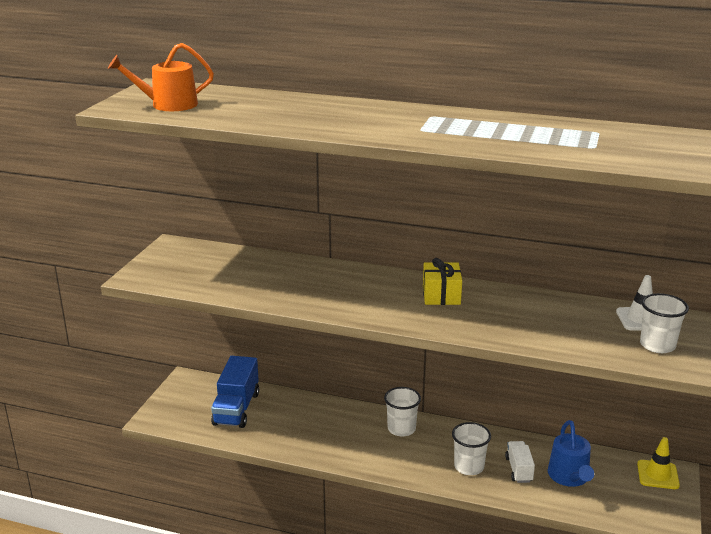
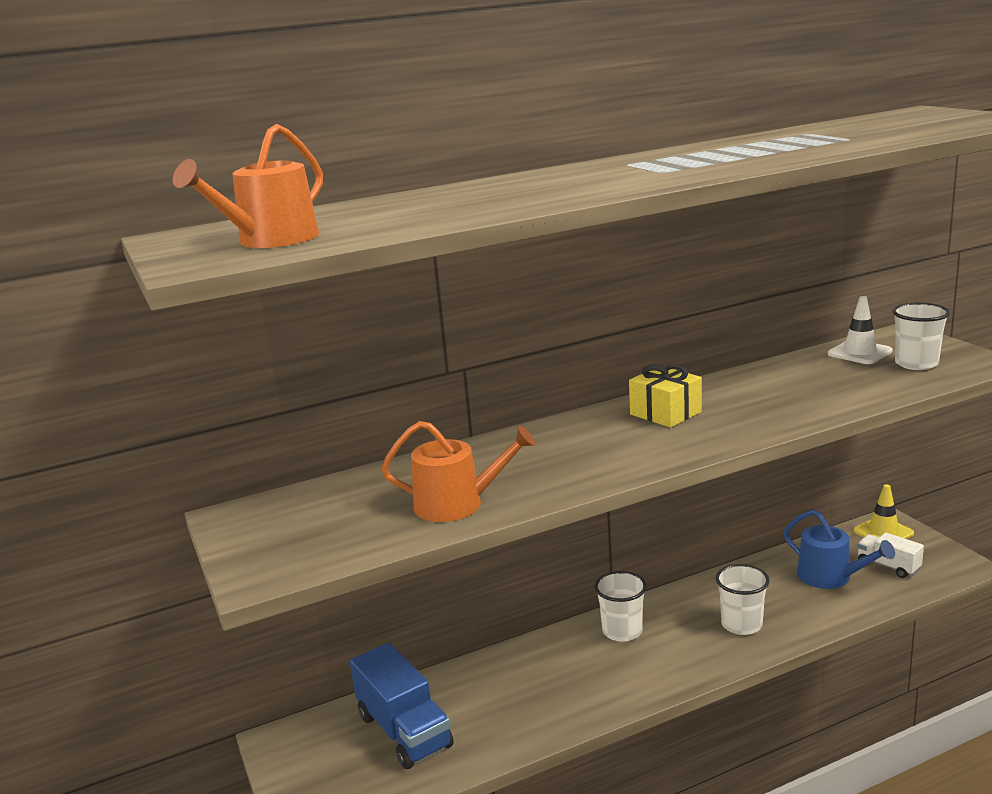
camera: 40 degrees left, 5 degrees down
white truck [505,441,535,483] -> white truck moved to [857,532,924,578]
none -> orange watering can [381,421,536,522]

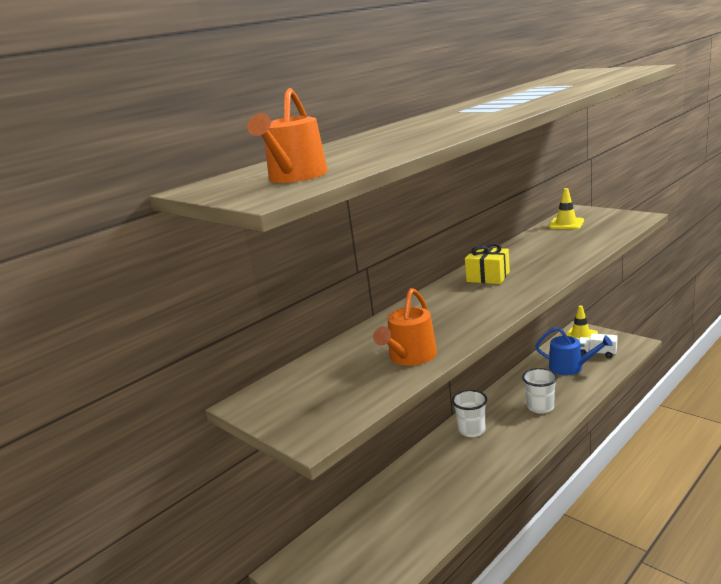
camera: 20 degrees left, 0 degrees up
blue truck [350,643,454,769] -> none
orange watering can [381,421,536,522] -> orange watering can turned 135 degrees clockwise [373,288,437,366]
white traffic cone [828,296,893,364] -> yellow traffic cone [549,188,584,229]
white cup [892,303,950,370] -> none

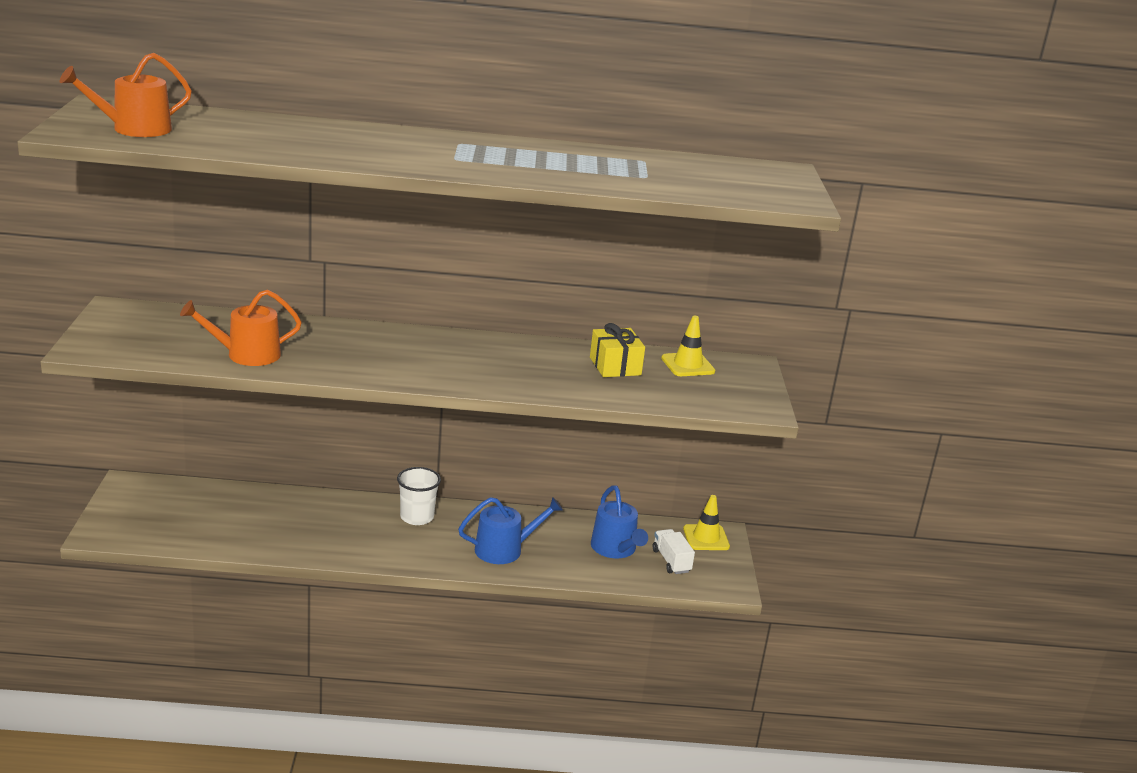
camera: 40 degrees right, 5 degrees up
yellow gift [465,243,510,284] -> yellow gift moved to [590,323,645,377]
white cup [522,368,557,414] -> blue watering can [458,497,563,564]

